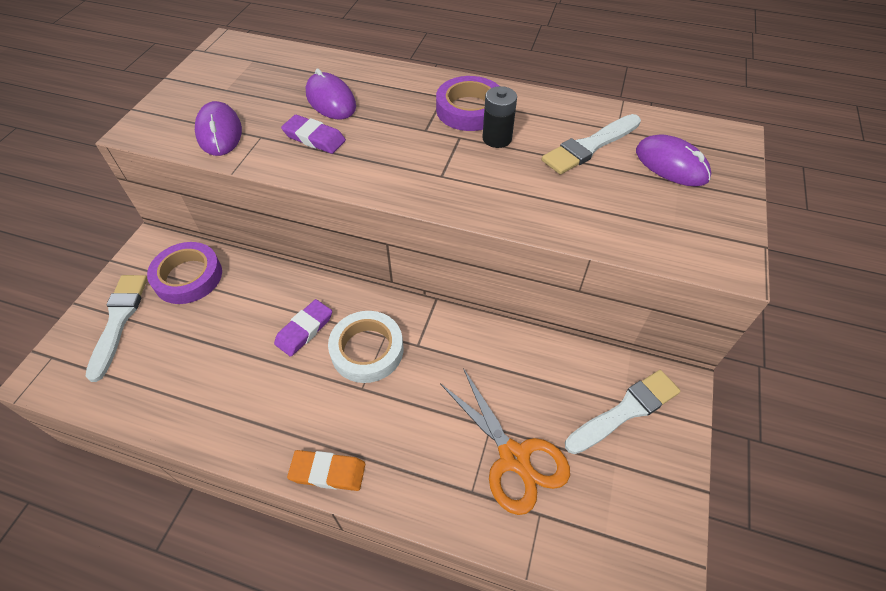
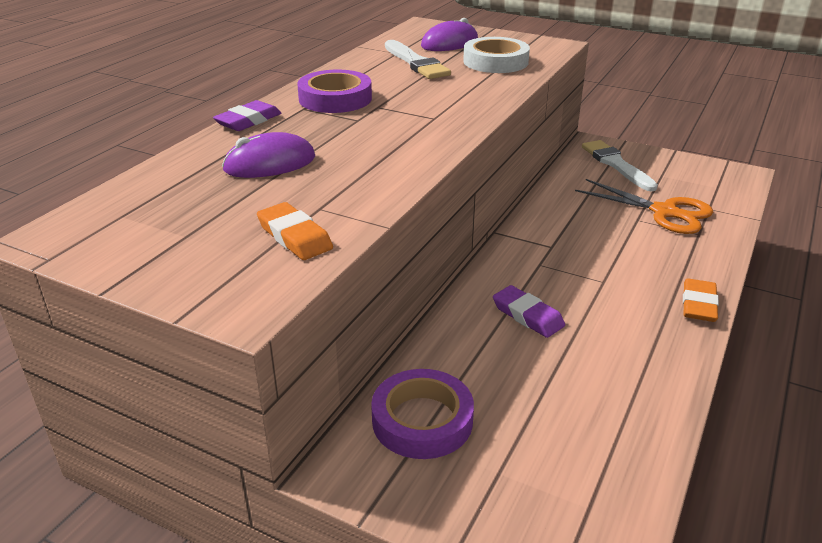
camera: 80 degrees left, 20 degrees down
white brush [86,275,148,382] -> none
purple mouse [195,101,242,156] -> orange eraser [257,202,333,260]
purple eraser [281,115,346,154] -> purple eraser moved to [213,100,281,131]
white tape [328,311,403,383] -> white tape moved to [463,37,530,73]
orange scissors [440,368,570,515] -> orange scissors turned 60 degrees clockwise [575,179,714,234]
black battery [482,86,517,148] -> none

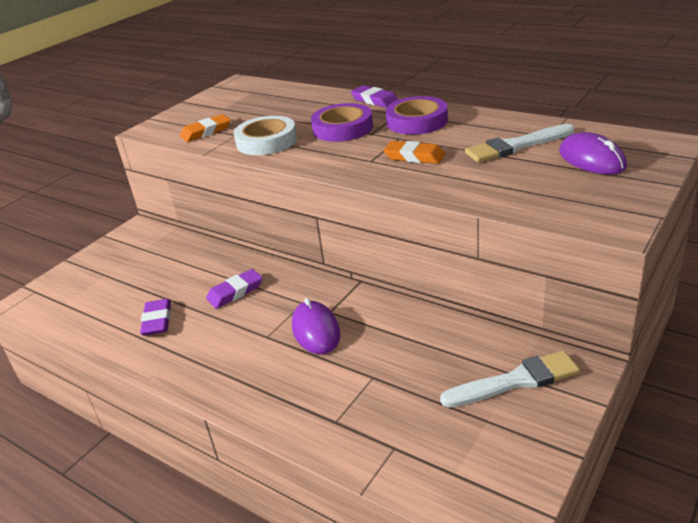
camera: 100 degrees right, 0 degrees up
purple mouse [222,132,315,178] -> purple mouse moved to [292,298,340,354]
purple tape [371,369,474,459] -> purple tape moved to [311,103,373,142]
white tape [463,37,530,73] -> white tape moved to [234,116,297,155]
orange scissors [575,179,714,234] -> none
orange eraser [683,278,719,322] -> orange eraser moved to [383,141,445,164]
none -> purple eraser [140,299,171,336]

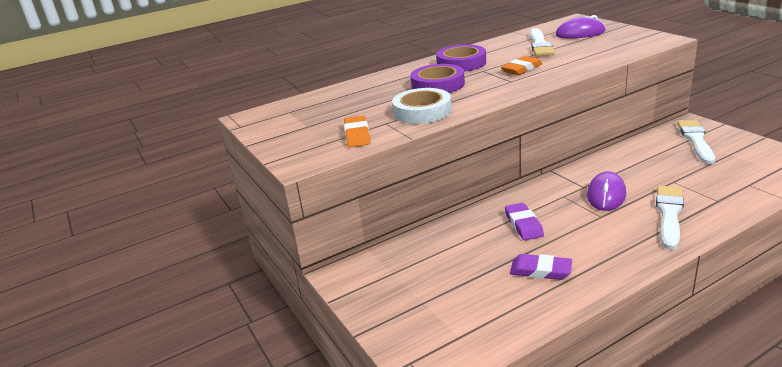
camera: 65 degrees left, 5 degrees down
purple mouse [292,298,340,354] -> purple mouse turned 75 degrees counterclockwise [587,171,626,211]
purple eraser [351,85,398,108] -> none
none -> white brush [656,186,684,250]

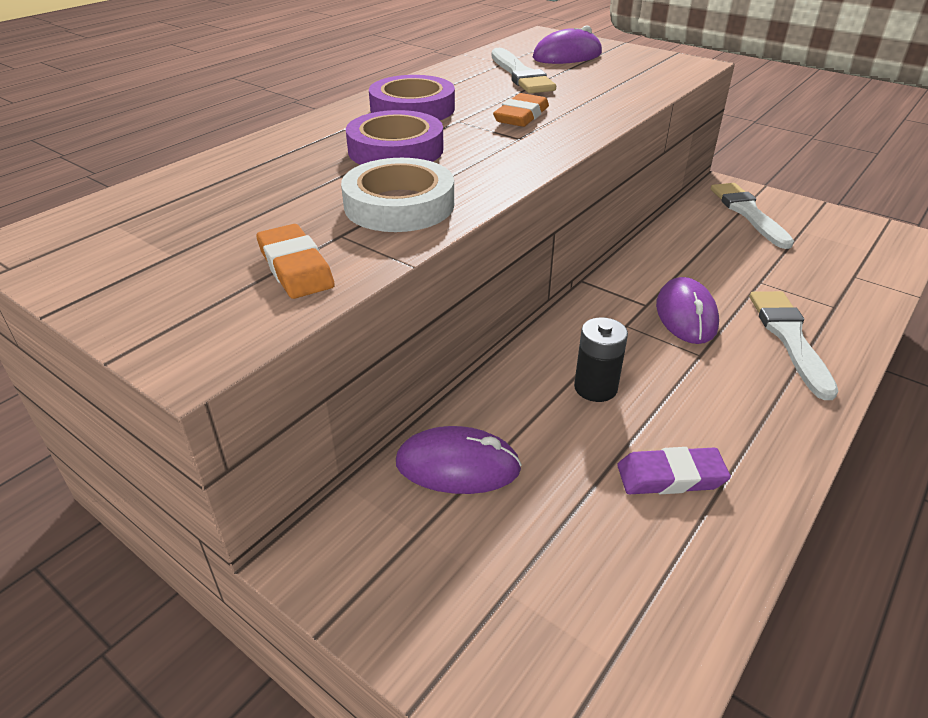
camera: 25 degrees left, 10 degrees up
purple eraser [505,203,544,240] -> black battery [574,318,628,402]
none -> purple mouse [396,426,522,494]

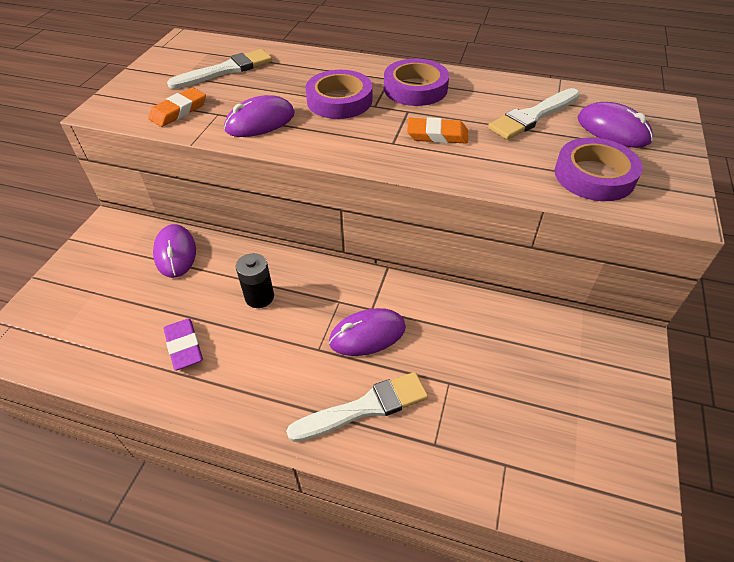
camera: 70 degrees right, 10 degrees up
white tape [341,158,454,232] -> purple mouse [224,95,295,137]
white brush [711,183,794,249] -> white brush moved to [167,49,272,89]
none -> purple tape [555,138,643,201]

